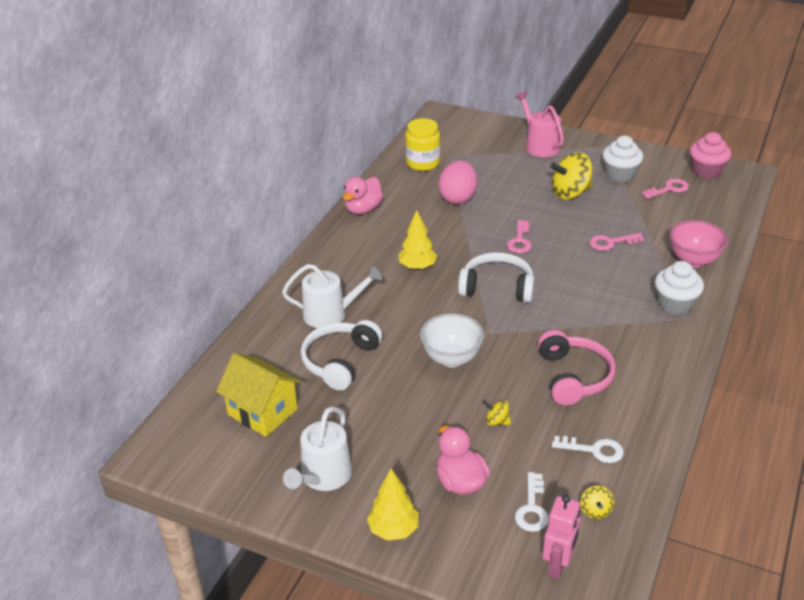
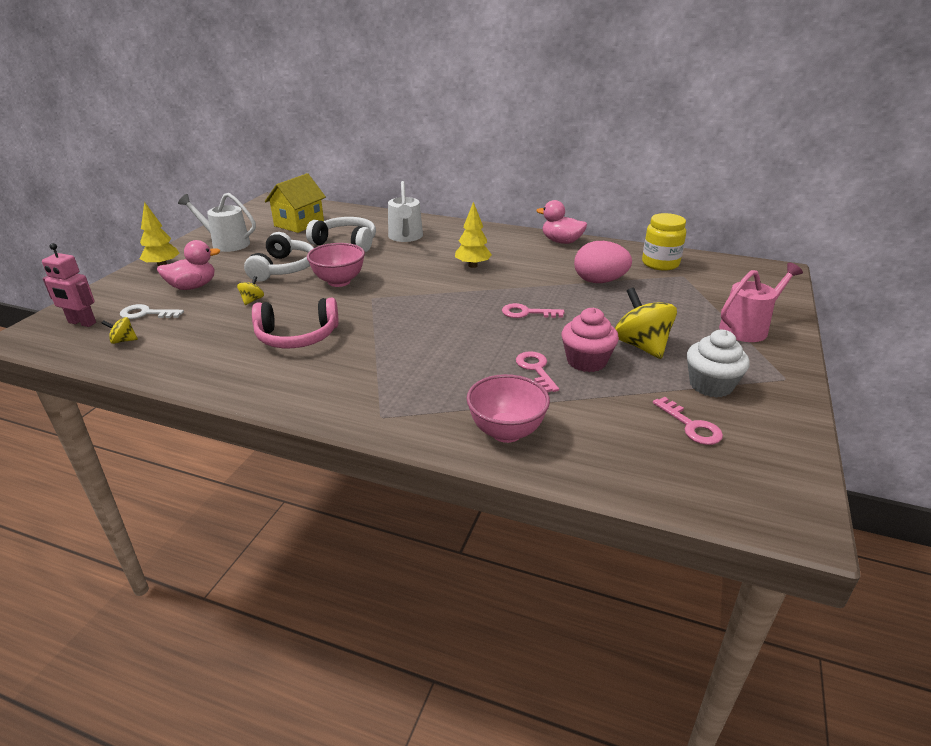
camera: 85 degrees right, 5 degrees down
white bowl [420,313,484,368] -> pink bowl [307,243,365,287]
white headphones [458,252,535,303] -> white headphones moved to [244,232,314,282]
white key [552,436,624,463] -> none
white cupcake [655,261,704,315] -> none
pink cupcake [690,132,731,179] -> pink cupcake moved to [562,308,619,372]

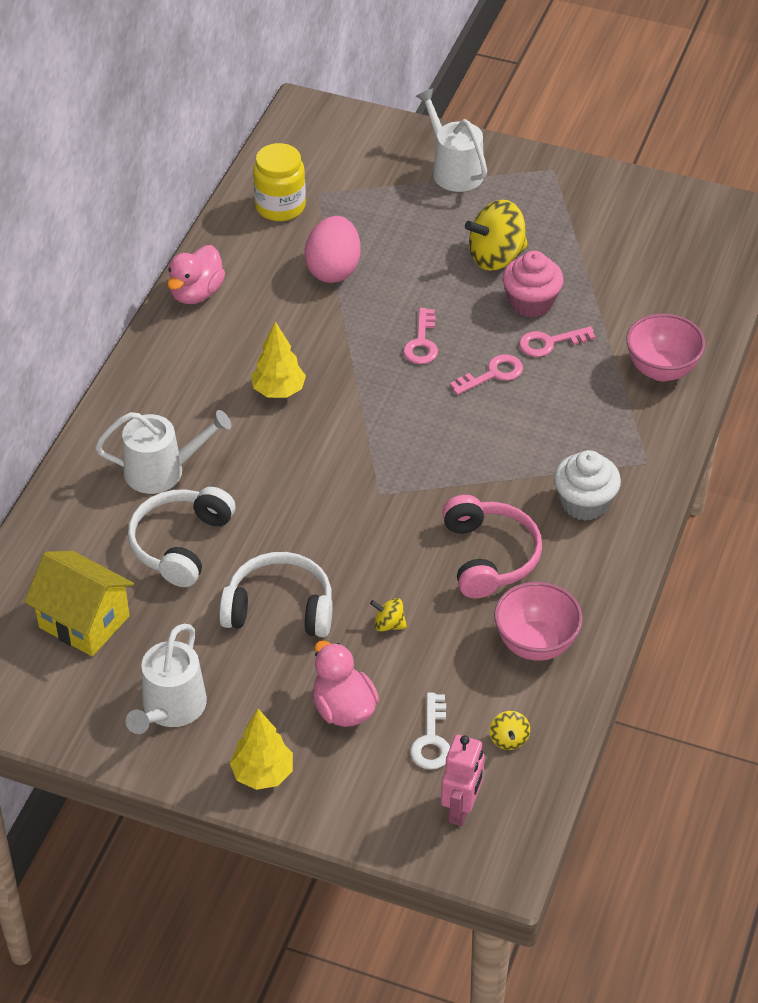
camera: 90 degrees left, 15 degrees up
pink bowl [307,243,365,287] -> pink bowl moved to [494,582,583,661]
pink key [653,397,723,445] -> pink key moved to [450,354,523,395]
white cupcake [687,330,750,398] -> white cupcake moved to [554,450,621,520]
pink watering can [719,263,803,342] -> white watering can [416,88,487,192]

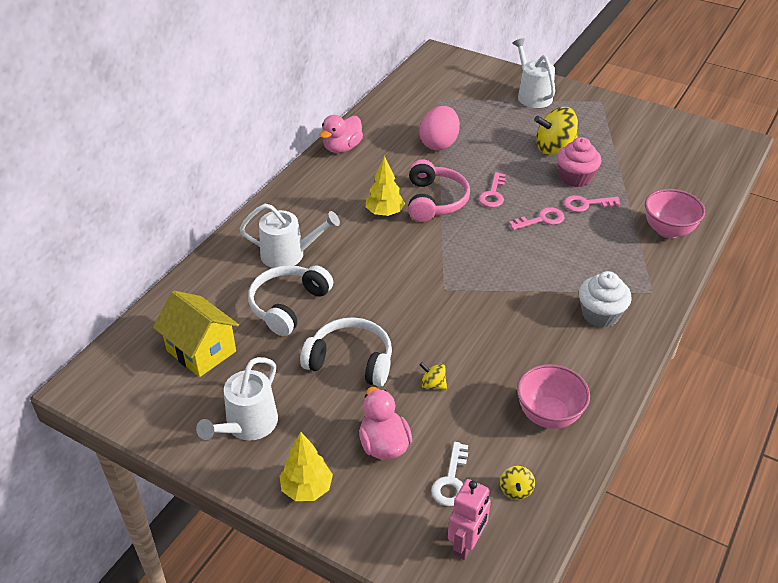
camera: 10 degrees right, 5 degrees down
yellow jar [253,143,306,221] -> none
pink headphones [442,495,542,598] -> pink headphones moved to [408,159,470,222]

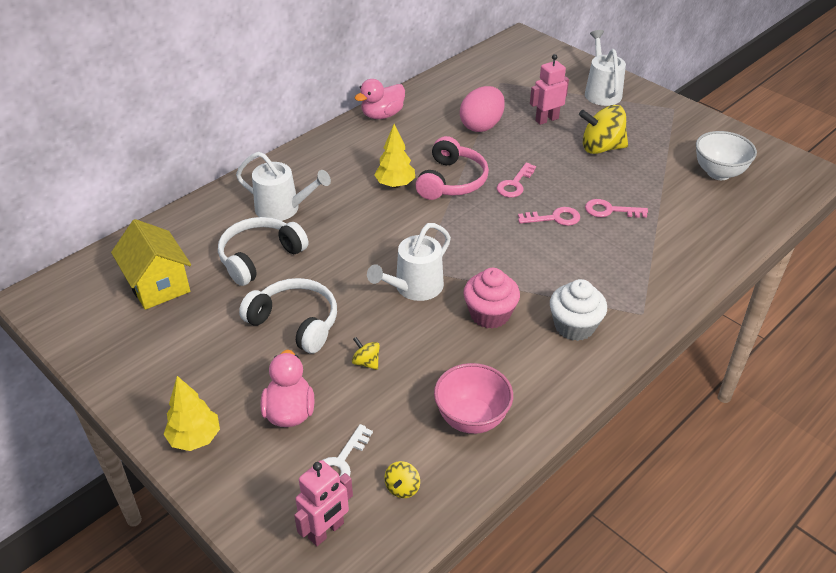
camera: 15 degrees right, 0 degrees up
white watering can [196,357,278,440] -> white watering can moved to [367,223,451,301]
pink cupcake [557,137,602,187] -> pink cupcake moved to [463,268,520,329]
pink bowl [645,189,705,239] -> none
none -> pink robot [530,54,569,125]
none -> white bowl [696,131,757,180]

